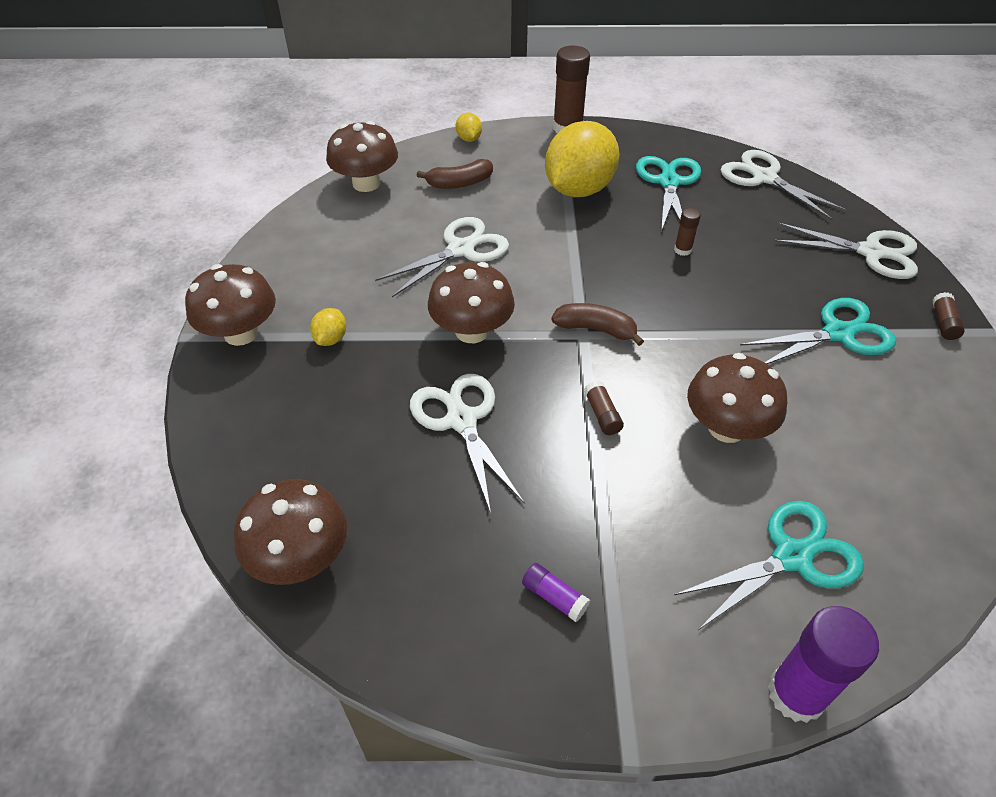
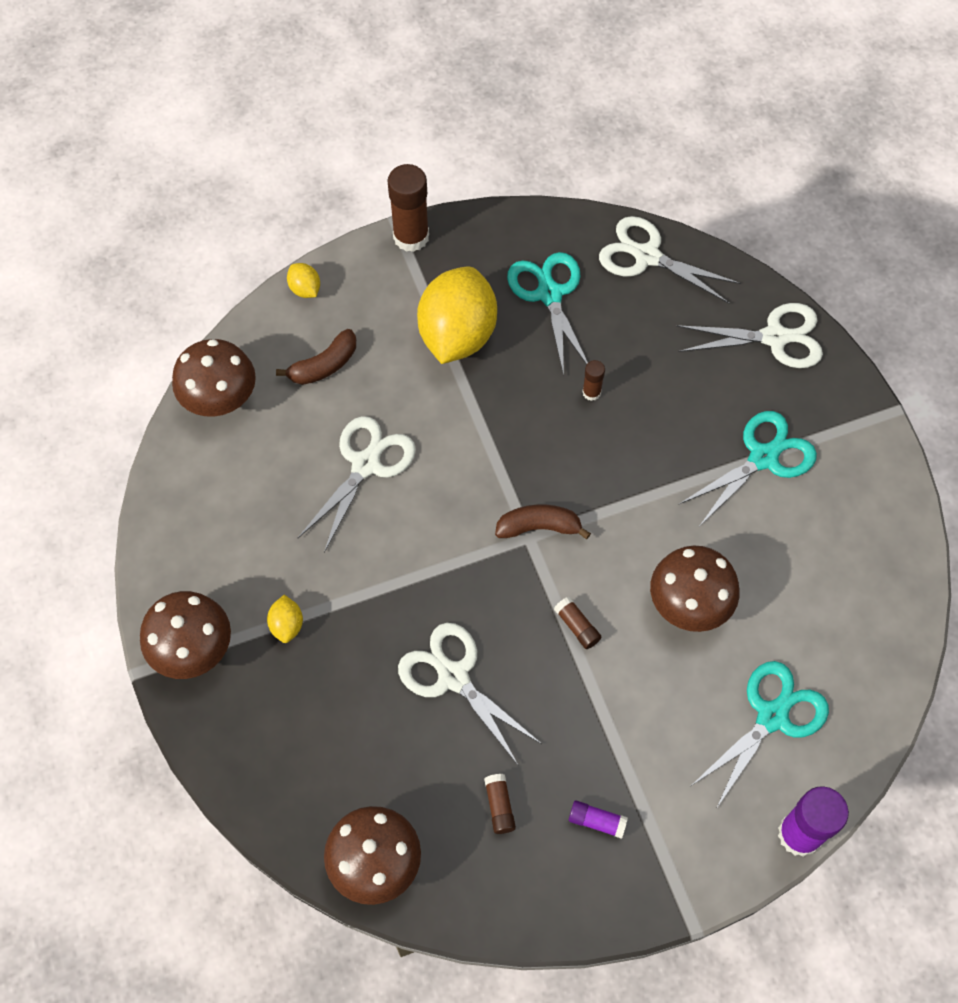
camera: 20 degrees left, 15 degrees up
brown mushroom [428,262,515,343] -> none
brown glue stick [932,292,965,340] -> brown glue stick moved to [484,774,516,834]

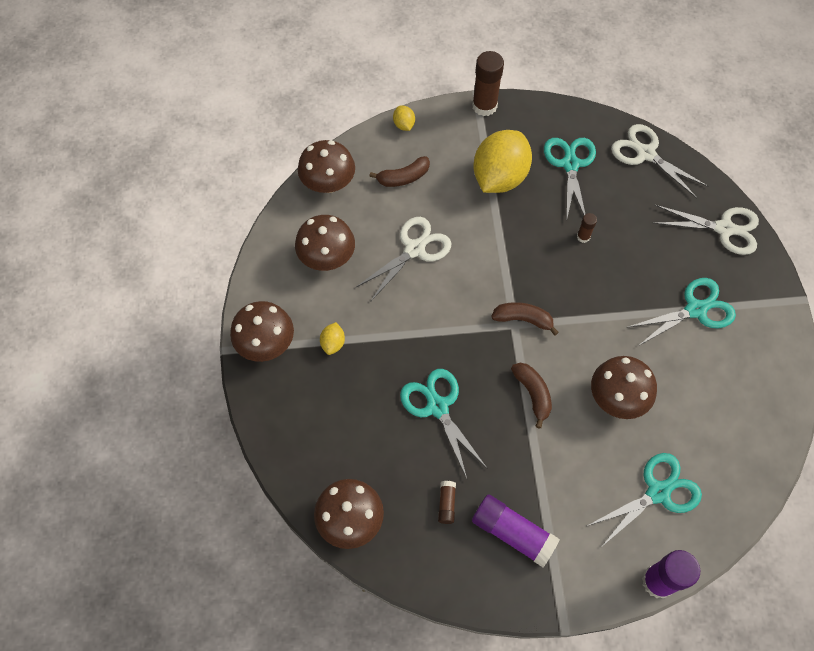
camera: 15 degrees right, 0 degrees up
white scissors [398,623,542,766] -> turquoise scissors [400,369,488,478]
brown glue stick [554,597,601,649] -> brown banana [511,363,552,429]
purple glue stick [569,800,628,839] -> purple glue stick [472,494,560,568], size x2.03
none -> brown mushroom [295,215,355,271]

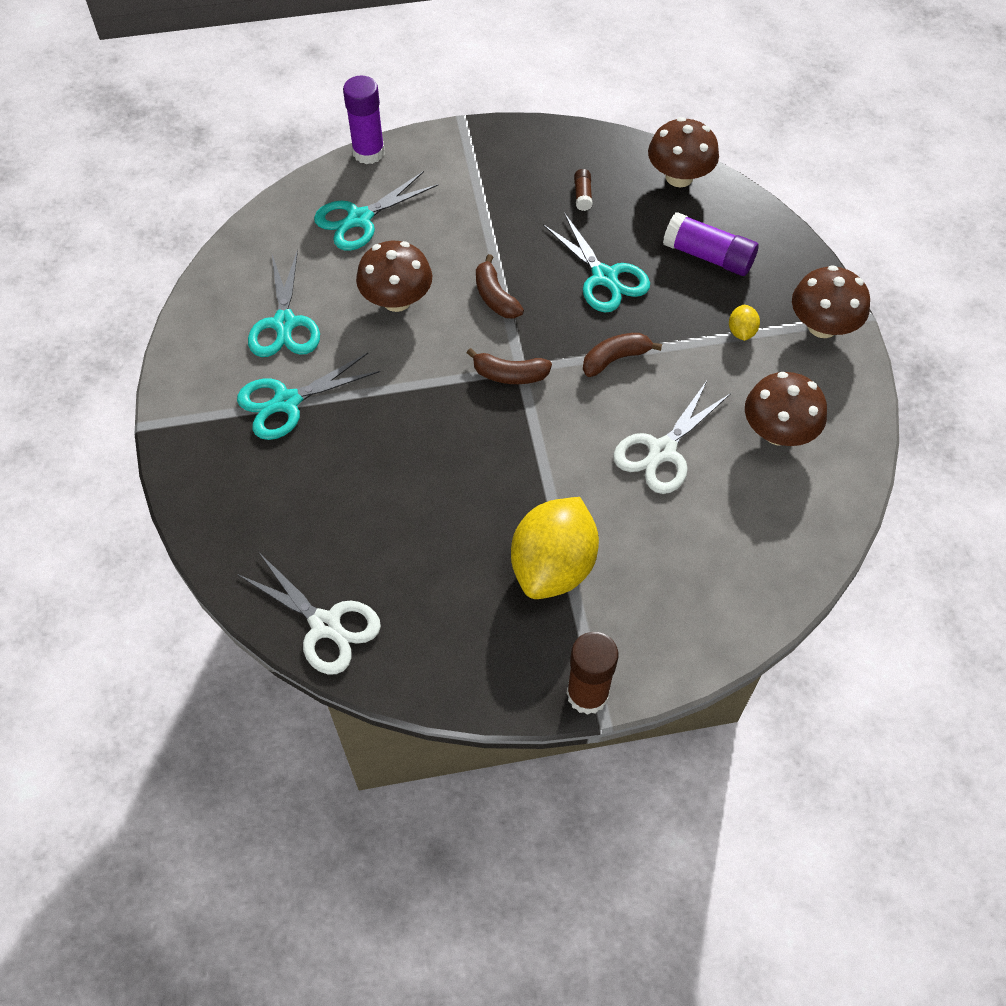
camera: 175 degrees right, 5 degrees down
brown mushroom [298,140,355,193] -> none
brown banana [369,156,430,187] -> brown banana moved to [583,333,662,377]
yellow lemon [393,106,415,131] -> none
purple glue stick [472,494,560,568] -> purple glue stick moved to [663,212,759,276]
turquoise scissors [544,138,596,222] -> turquoise scissors moved to [248,250,320,357]
brown glue stick [577,213,597,243] -> none
white scissors [654,205,759,255] -> none

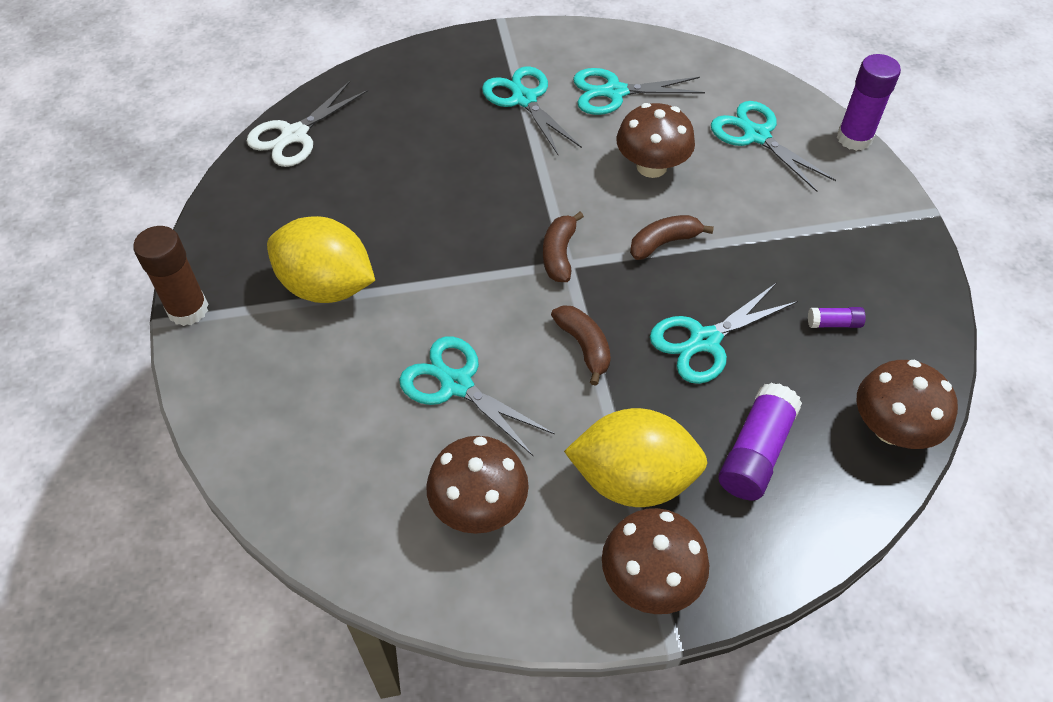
camera: 90 degrees right, 5 degrees down
brown glue stick [574,169,592,211] -> purple glue stick [808,307,866,328]
white scissors [613,381,731,494] -> turquoise scissors [399,336,555,456]
yellow lemon [729,305,760,341] -> yellow lemon [564,408,708,507], size x2.44

